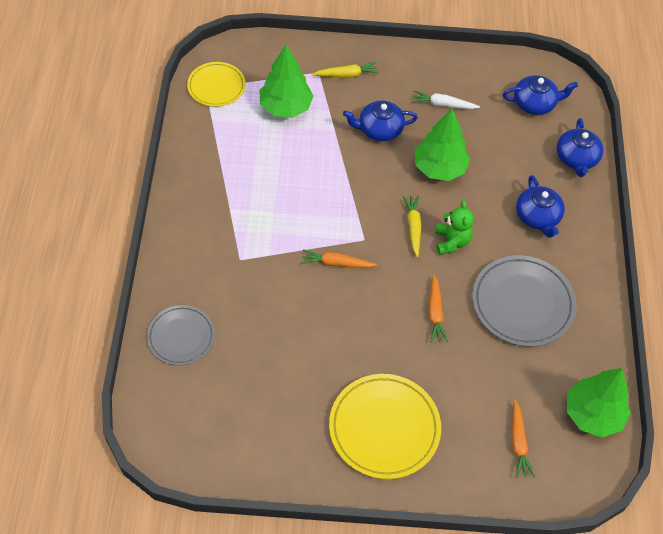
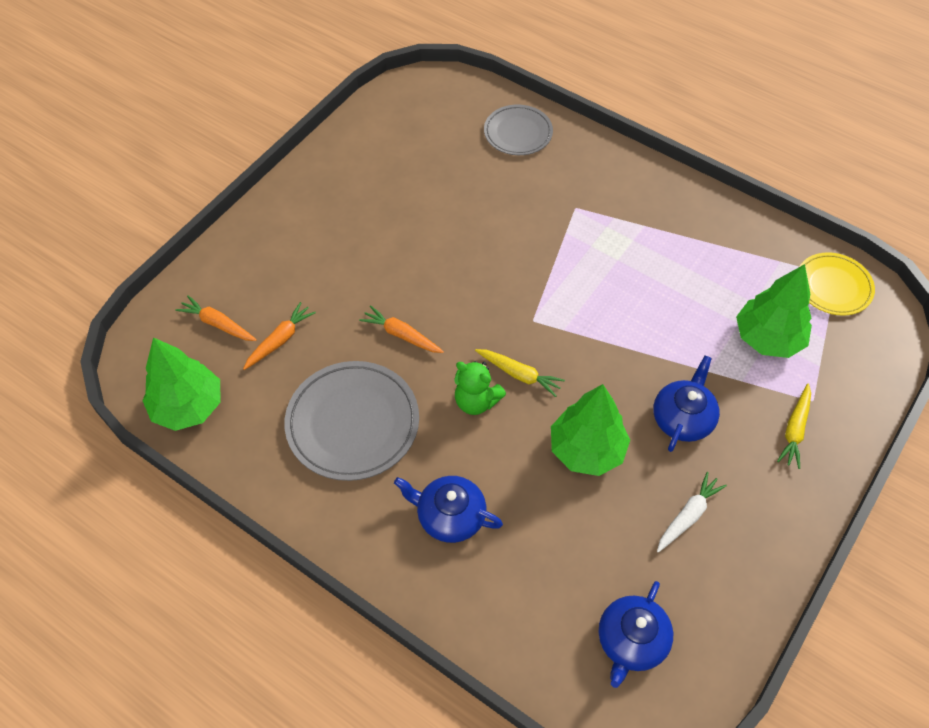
camera: 125 degrees right, 0 degrees up
orange carrot [301,249,377,268] -> orange carrot moved to [243,302,316,370]
yellow plate [329,374,441,479] -> none
blue teapot [557,118,604,177] -> none

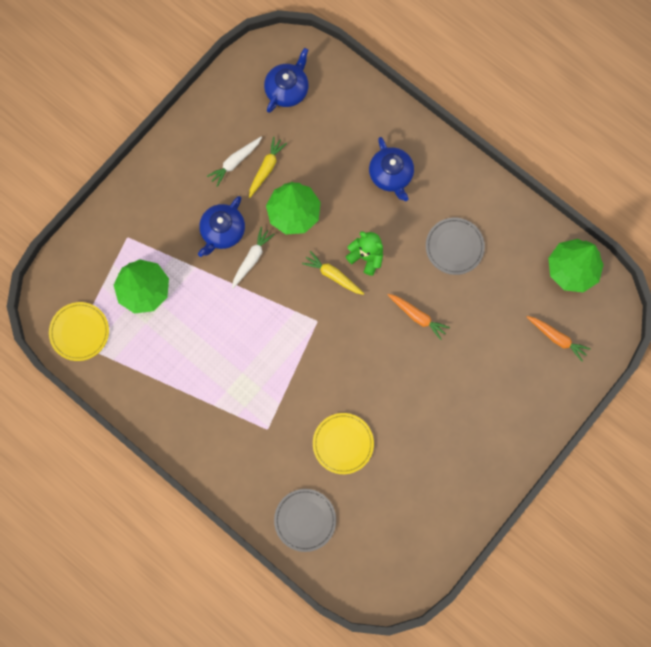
camera: 175 degrees left, 20 degrees up
orange carrot [243,302,316,370] -> none
grey plate [285,361,419,481] -> grey plate [426,218,485,275], size x0.63
blue teapot [394,476,503,543] -> blue teapot turned 45 degrees clockwise [369,137,414,201]
yellow carrot [777,384,811,469] -> yellow carrot moved to [249,137,287,198]
none -> white carrot [232,227,275,289]
none -> yellow plate [313,413,374,474]

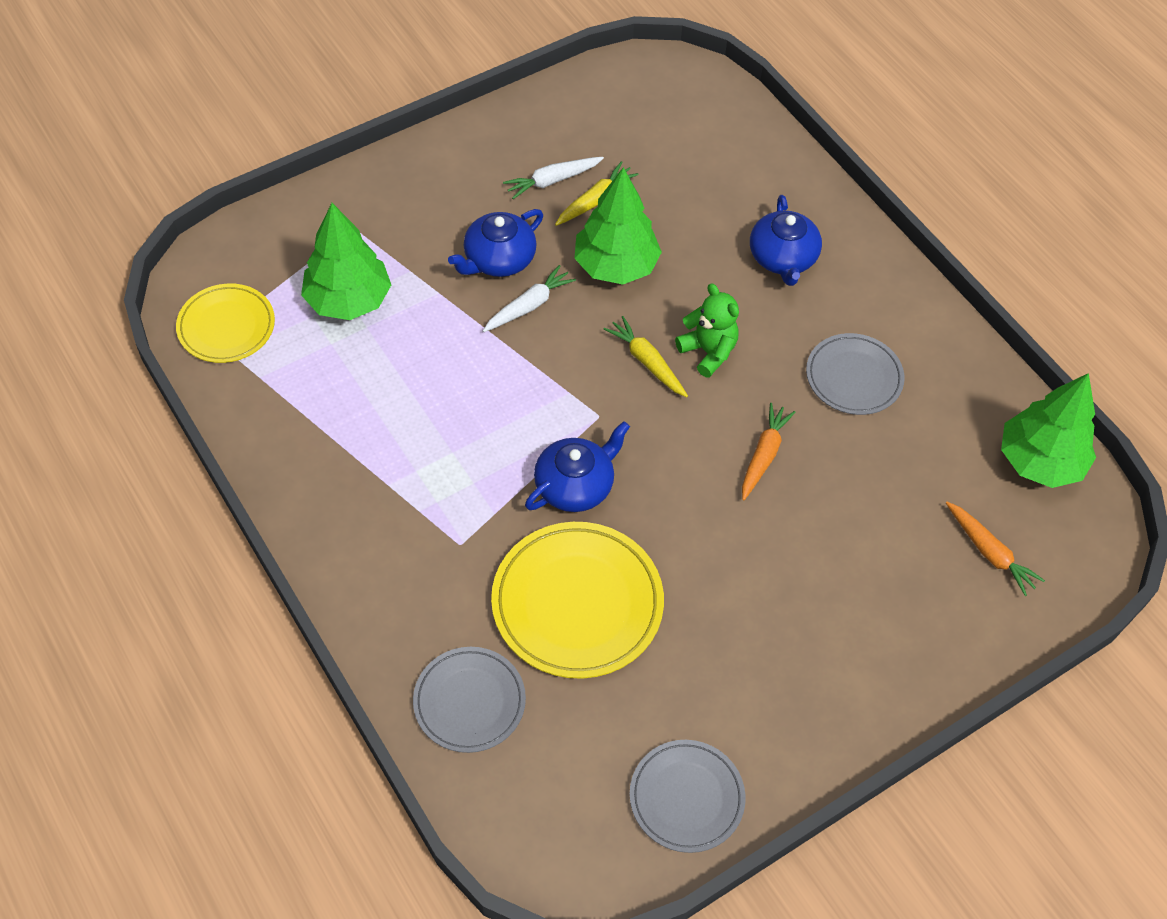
camera: 15 degrees right, 20 degrees down
blue teapot [264,48,309,113] -> blue teapot moved to [525,421,630,512]
yellow plate [313,413,374,474] -> yellow plate [491,522,664,679], size x1.59
orange carrot [388,294,450,340] -> orange carrot turned 120 degrees counterclockwise [742,403,796,500]
none -> grey plate [629,740,746,853]

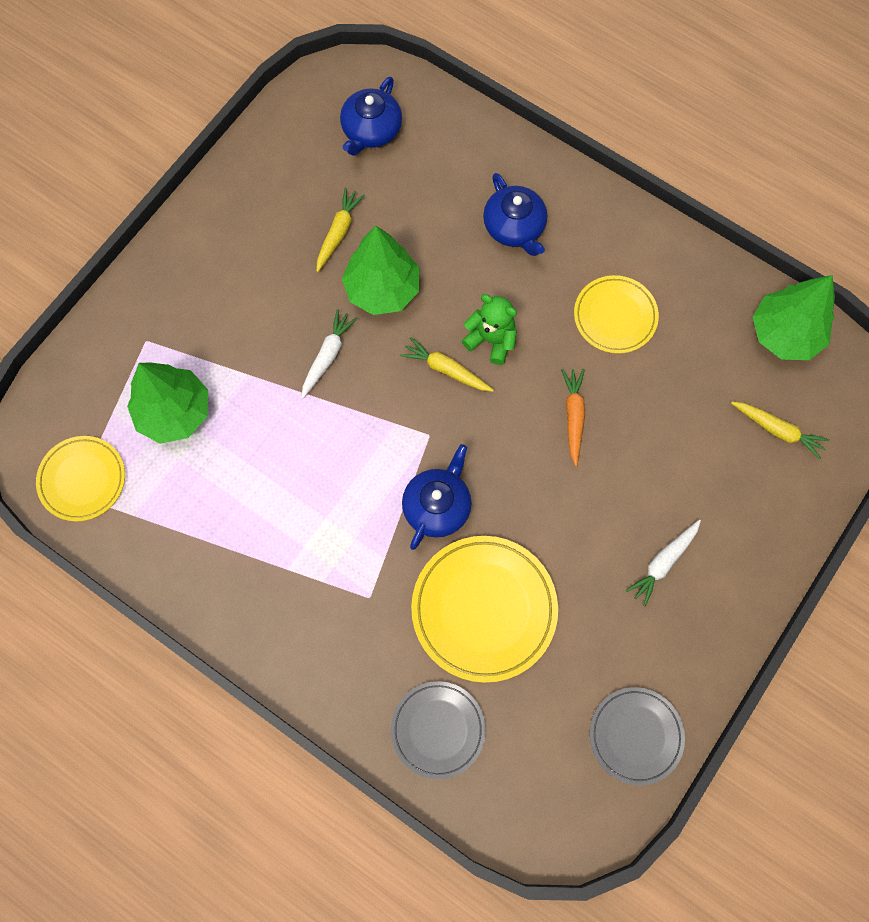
camera: 20 degrees left, 15 degrees up
blue teapot [448,209,543,277] -> blue teapot moved to [340,76,402,156]
white carrot [503,157,604,199] -> white carrot moved to [626,520,701,606]
grey plate [806,333,905,415] -> yellow plate [574,275,659,354]
orange carrot [946,502,1045,596] -> yellow carrot [731,402,830,459]

